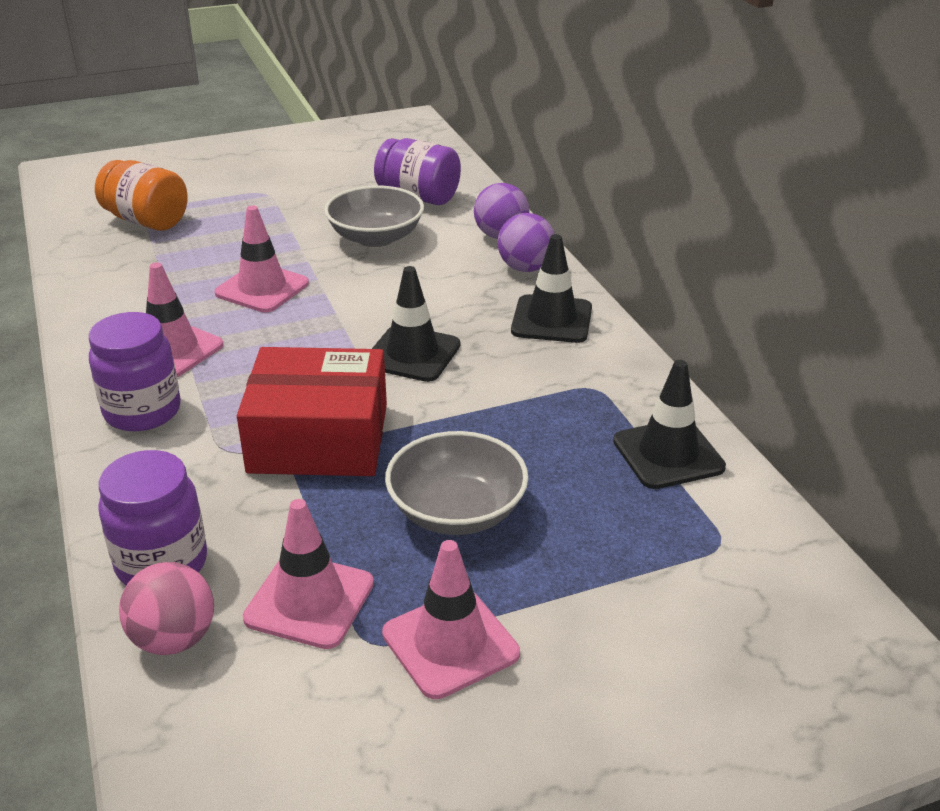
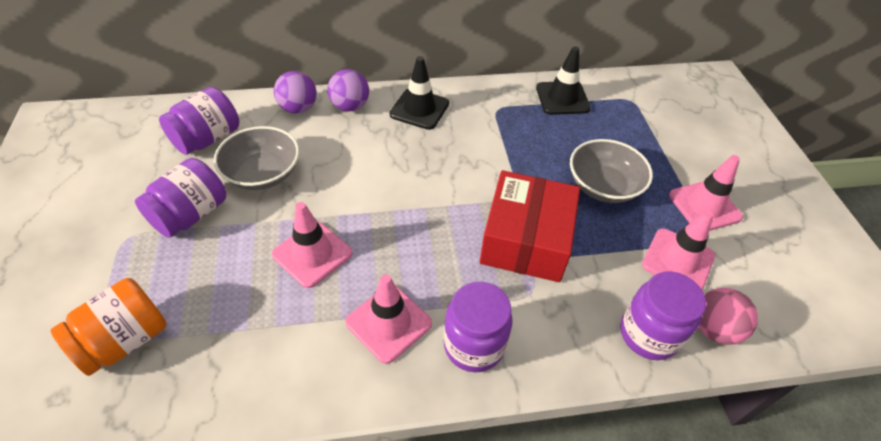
camera: 80 degrees left, 15 degrees up
black traffic cone [372,266,460,382] -> none
none -> purple jar [135,158,226,238]

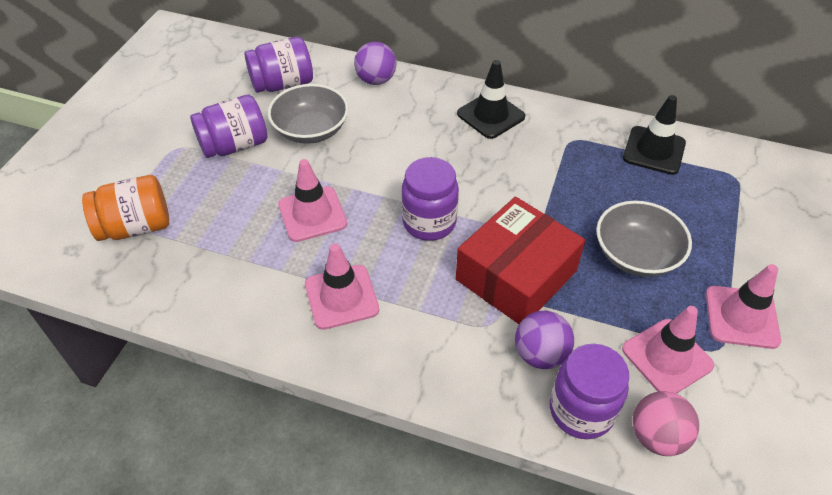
camera: 30 degrees right, 0 degrees up
purple ball [327,69,369,111] -> purple ball moved to [515,310,574,369]
purple jar [444,282,513,372] -> purple jar moved to [401,157,459,241]

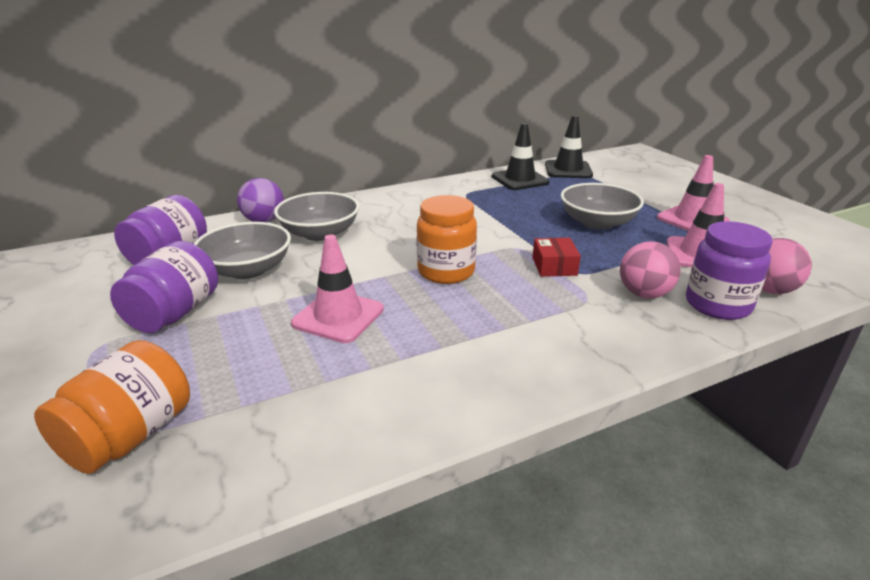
camera: 45 degrees left, 20 degrees down
pink traffic cone [305,244,379,330] -> none
purple jar [401,157,459,241] -> orange jar [417,195,477,284]
red box [456,197,585,324] -> red box [532,238,581,277], size x0.45
black traffic cone [457,60,525,139] -> black traffic cone moved to [545,115,593,178]
purple ball [515,310,574,369] -> pink ball [620,241,681,299]
none -> grey bowl [274,192,359,241]

